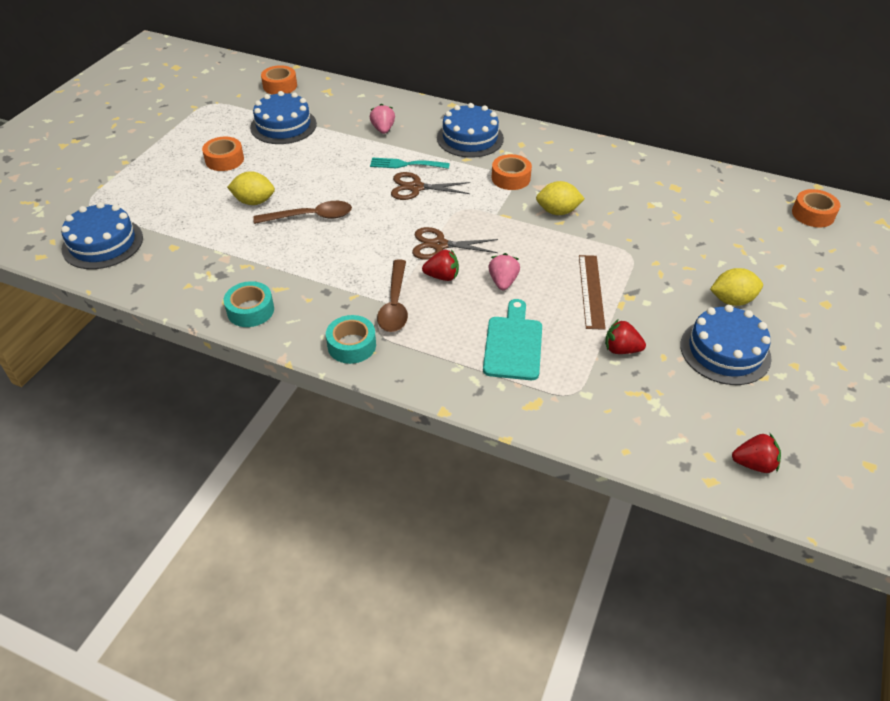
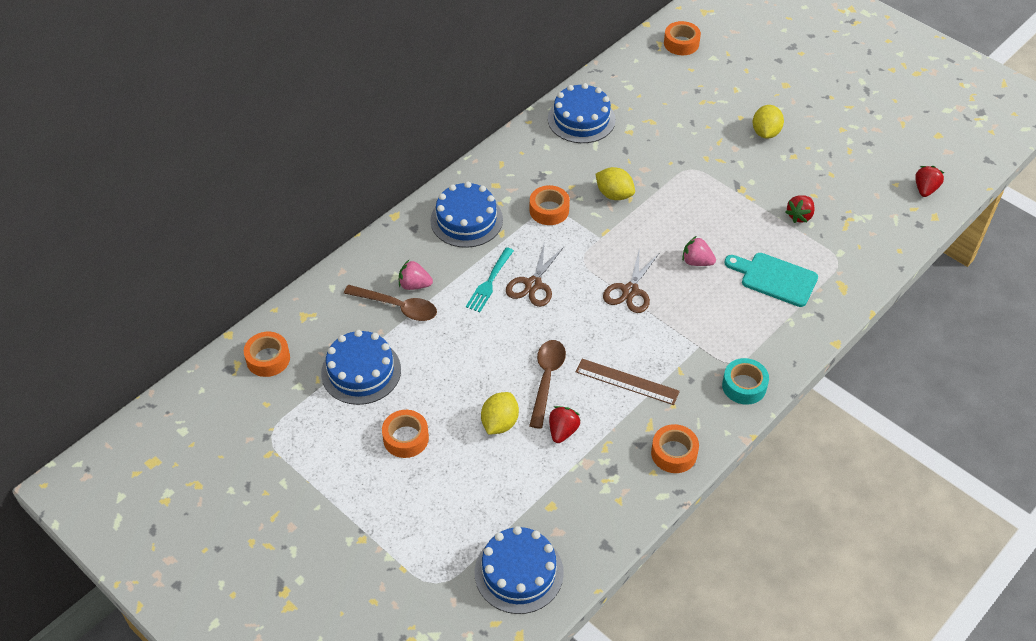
camera: 70 degrees left, 5 degrees up
turquoise tape [224,281,274,327] -> orange tape [651,424,699,473]
brown spoon [377,259,408,332] -> brown spoon moved to [344,285,437,321]
red strawberry [422,249,459,281] -> red strawberry moved to [549,406,581,443]
yellow lemon [536,181,585,215] -> yellow lemon turned 75 degrees counterclockwise [595,167,635,200]
brown ruler [579,255,606,330] -> brown ruler moved to [576,359,680,405]
blue cake [680,305,772,385] -> blue cake moved to [548,83,616,143]

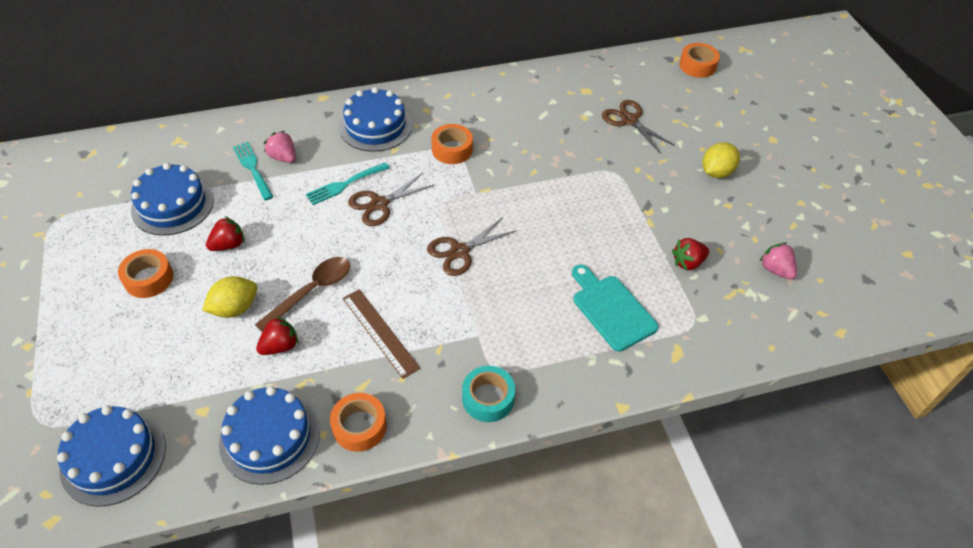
camera: 30 degrees right, 0 degrees up
orange tape [244,332,290,377] -> none
brown spoon [344,285,437,321] -> turquoise fork [233,142,274,200]
blue cake [548,83,616,143] -> blue cake moved to [219,386,320,485]
yellow lemon [595,167,635,200] -> none
pink strawberry [682,236,716,266] -> pink strawberry moved to [759,242,797,280]
red strawberry [915,166,944,197] -> red strawberry moved to [206,216,245,251]
none -> brown scissors [602,100,675,153]

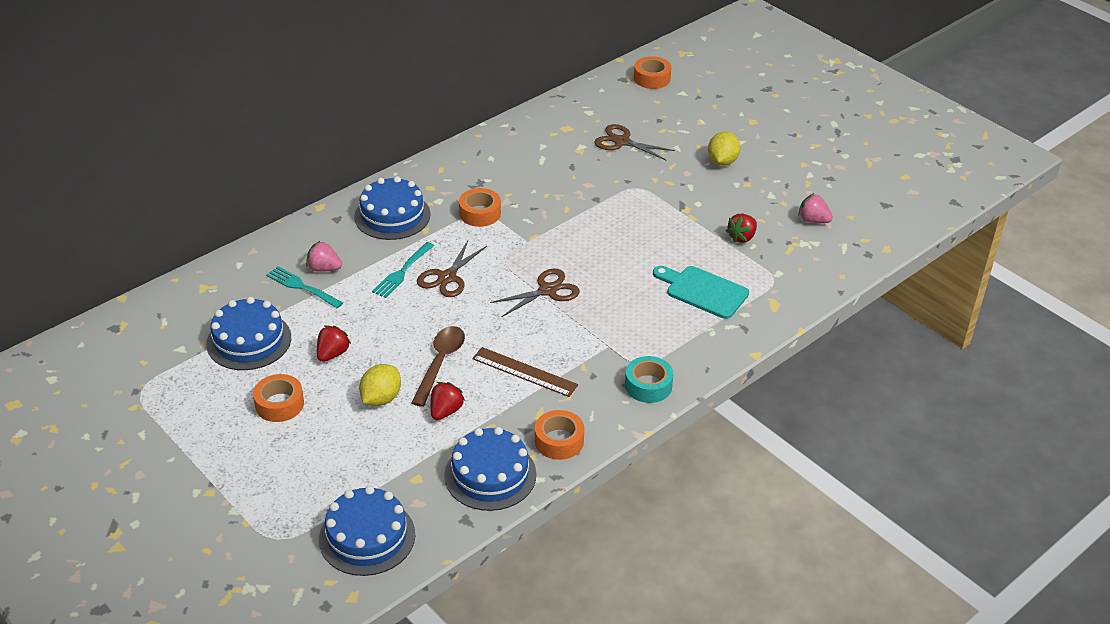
camera: 25 degrees left, 10 degrees down
brown scissors [427,217,517,276] -> brown scissors turned 150 degrees counterclockwise [490,269,580,317]

